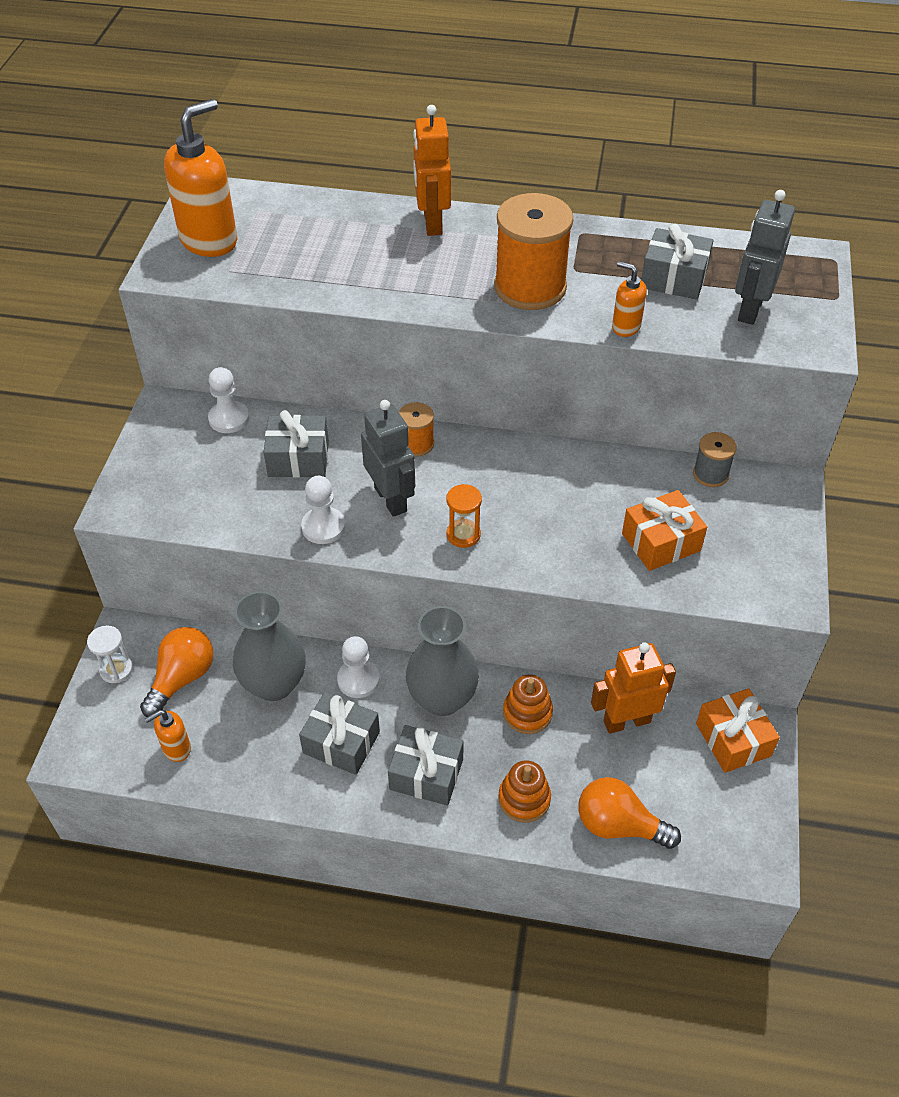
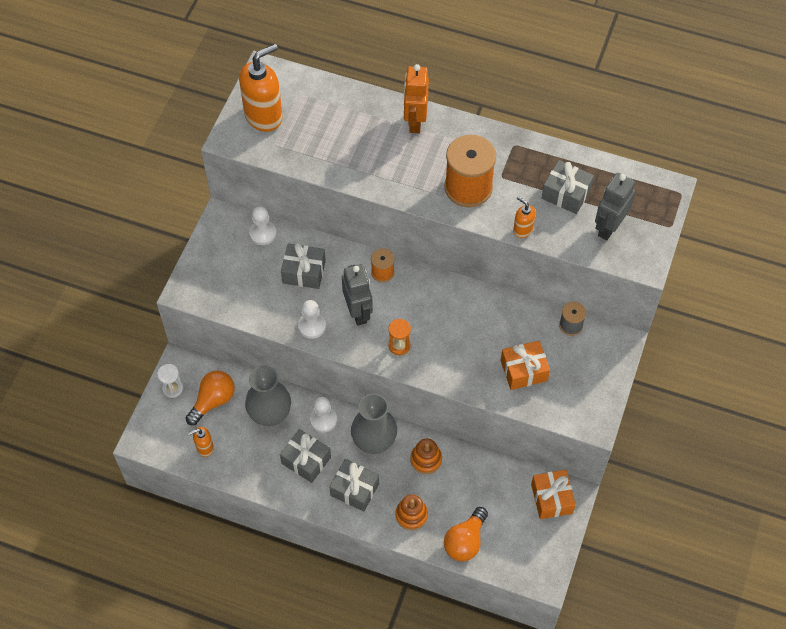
camera: 10 degrees right, 10 degrees up
orange light bulb [578,777,681,849] -> orange light bulb turned 90 degrees counterclockwise [444,507,488,561]
orange robot [591,642,676,734] -> none

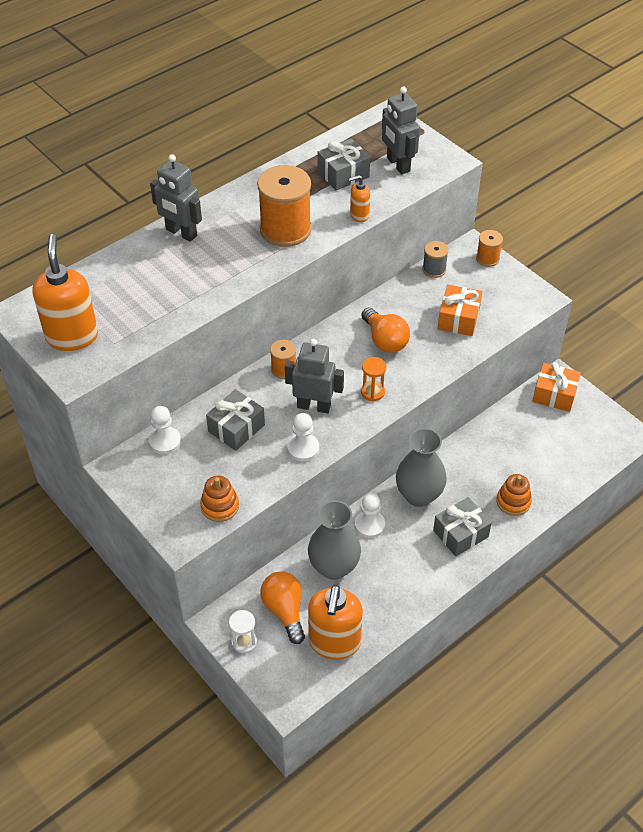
camera: 60 degrees left, 10 degrees down
orange soap dispenser [188,427,214,457] -> orange soap dispenser [308,584,363,660], size x2.05
grey gift [280,429,331,483] -> none
orange robot [404,64,429,133] -> grey robot [150,154,202,242]
orange stacking toy [410,439,442,474] -> orange stacking toy moved to [200,475,239,522]
orange light bulb [444,507,488,561] -> orange light bulb moved to [361,307,410,353]
none -> orange spool [476,230,503,267]

